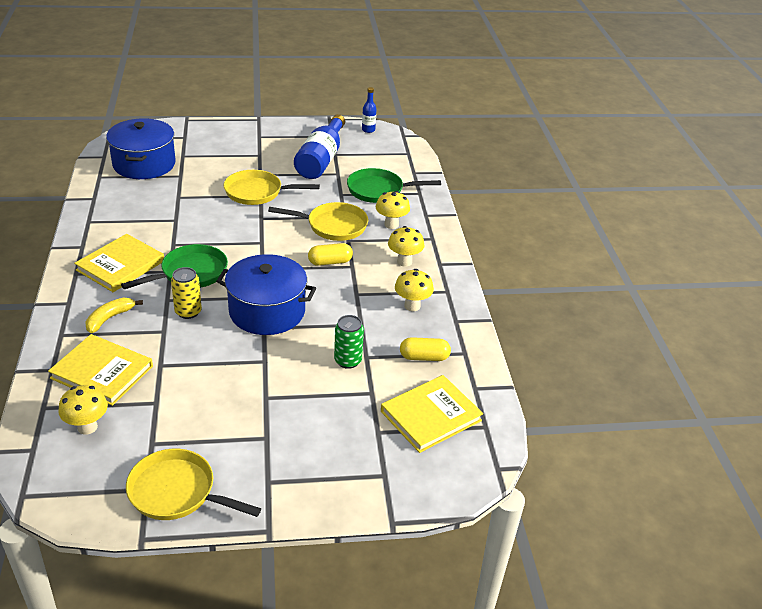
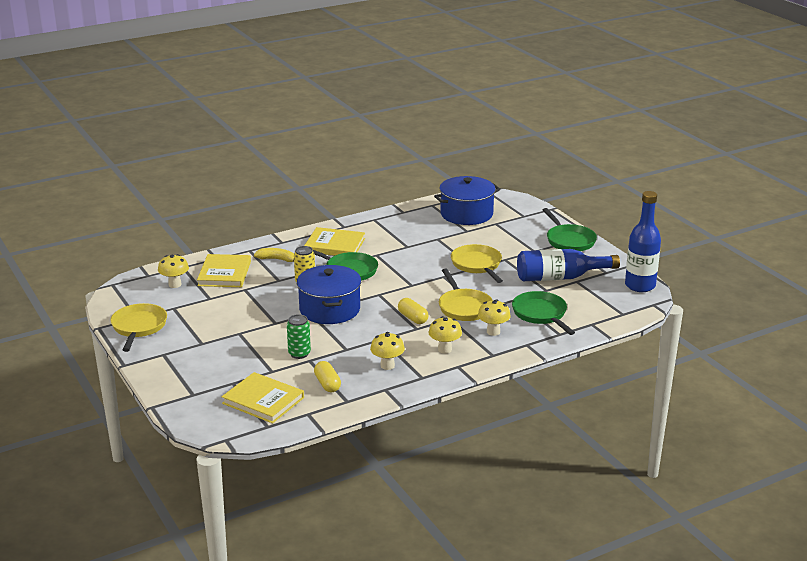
camera: 70 degrees right, 10 degrees down
blue bottle [362,87,376,133] -> blue bottle [625,191,661,292], size x2.16
none -> green pan [543,208,597,251]

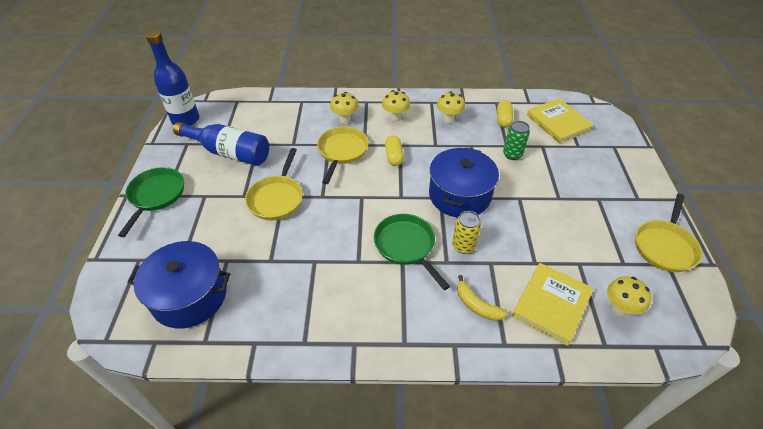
camera: 150 degrees left, 20 degrees up
yellow book [304,227,365,256] -> none
green pan [512,291,575,335] -> none

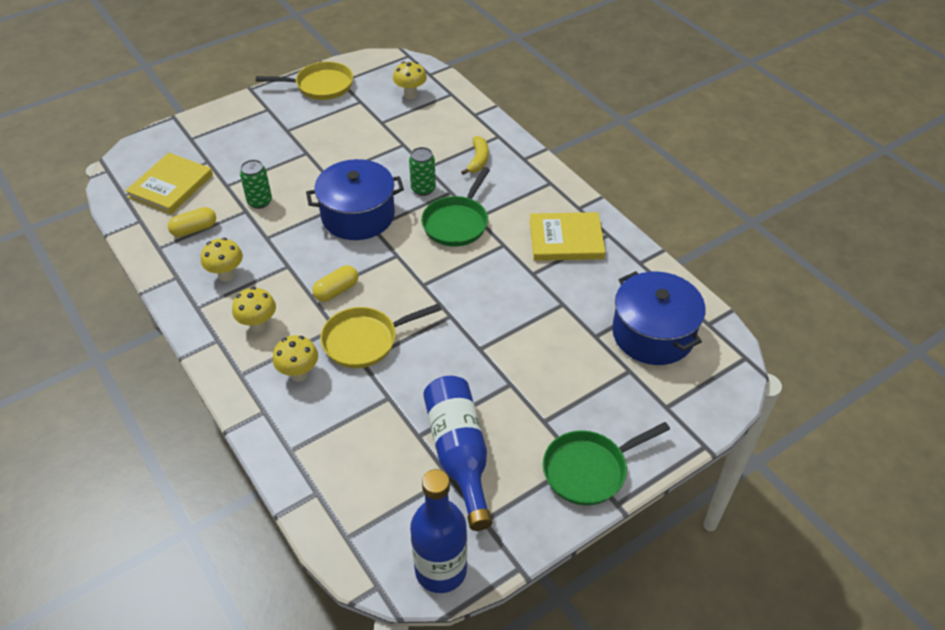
camera: 125 degrees left, 0 degrees up
yellow pan [245,148,303,220] -> none
yellow can [452,211,481,254] -> green can [409,147,436,196]
yellow book [512,263,594,346] -> yellow book moved to [530,212,606,261]

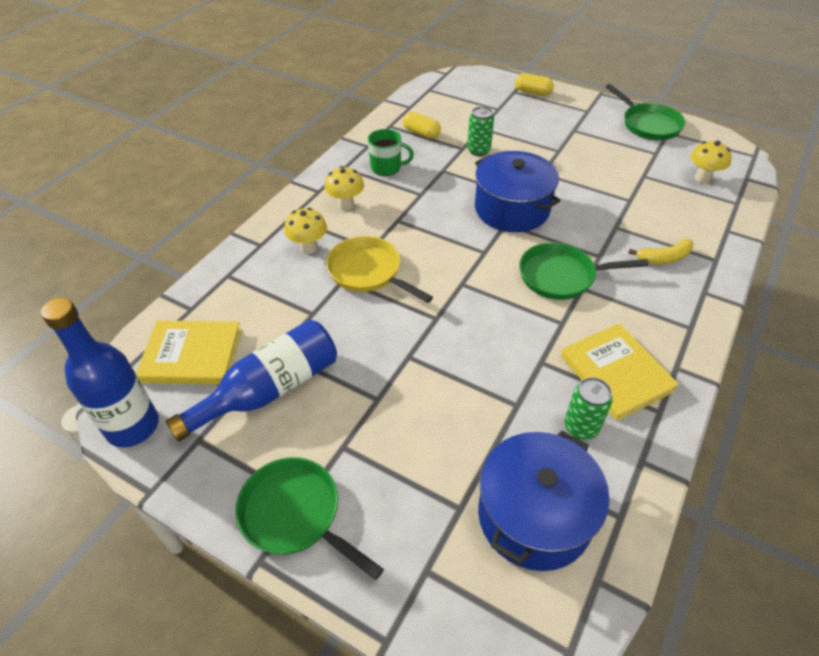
camera: 65 degrees right, 0 degrees up
yellow book [125,153,213,214] -> yellow book moved to [136,320,242,384]
yellow mushroom [201,238,243,282] -> green mug [368,129,414,176]
yellow pan [256,61,353,100] -> green pan [605,84,685,140]
yellow capsule [312,265,359,302] -> yellow capsule moved to [515,73,554,96]
green can [409,147,436,196] -> green can moved to [564,377,613,440]

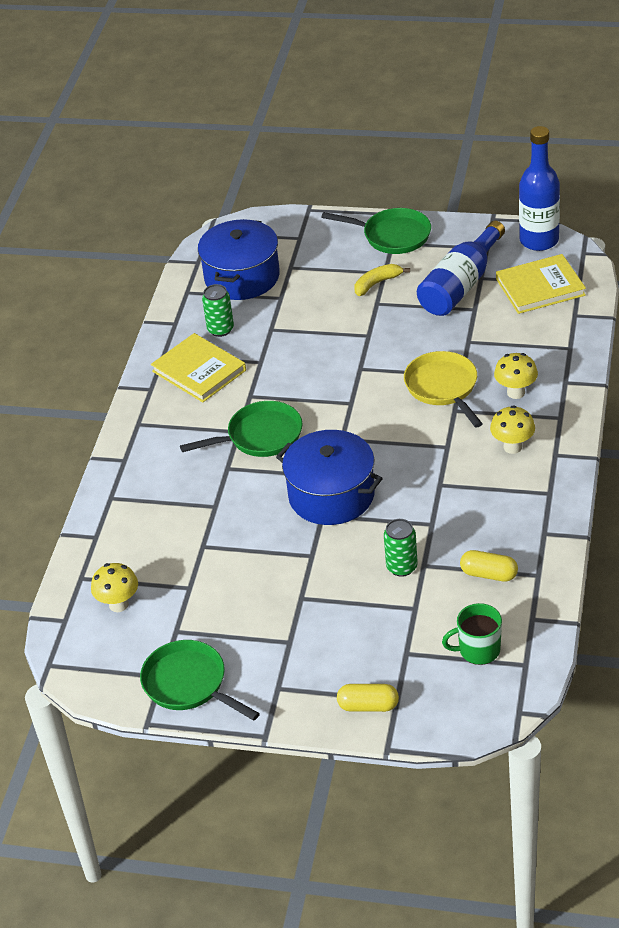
camera: 165 degrees right, 5 degrees down
yellow pan [326,236,433,303] -> yellow pan turned 135 degrees counterclockwise [404,351,483,427]
green mug [368,129,414,176] -> green mug moved to [442,603,502,665]
yellow banana [628,238,694,264] -> yellow banana moved to [355,264,410,296]

